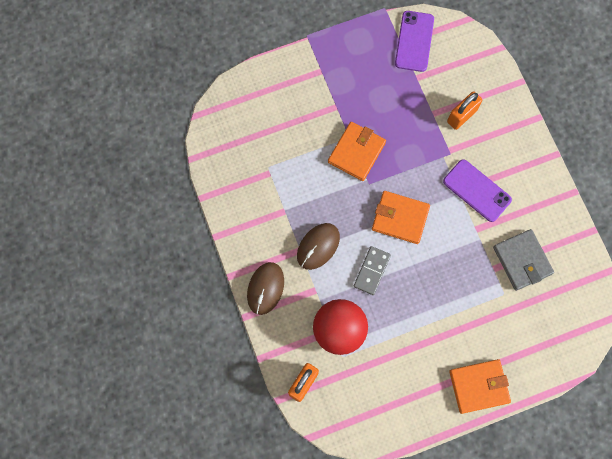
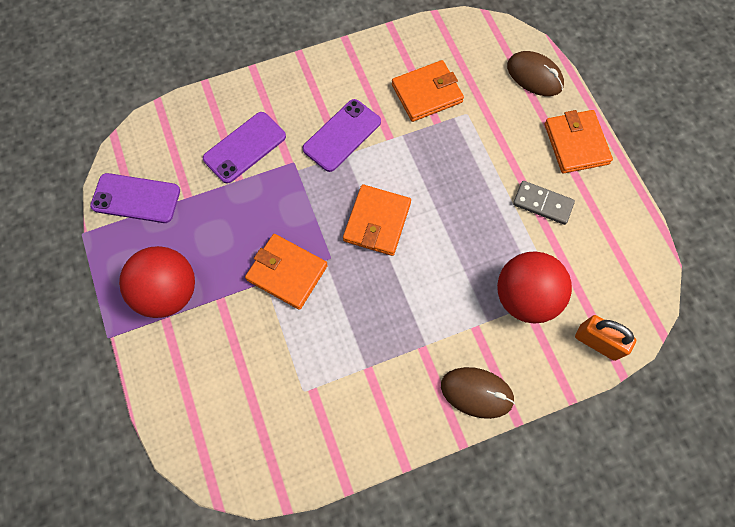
camera: 90 degrees left, 5 degrees down
brown mouse [297,223,340,270] -> brown mouse moved to [507,51,564,96]
grey domino [354,246,391,295] -> grey domino moved to [513,181,575,225]
orange padlock [447,92,482,130] -> purple phone [203,112,286,184]
grey wallet [493,229,554,291] -> orange wallet [392,60,464,122]
none -> red ball [119,246,195,318]

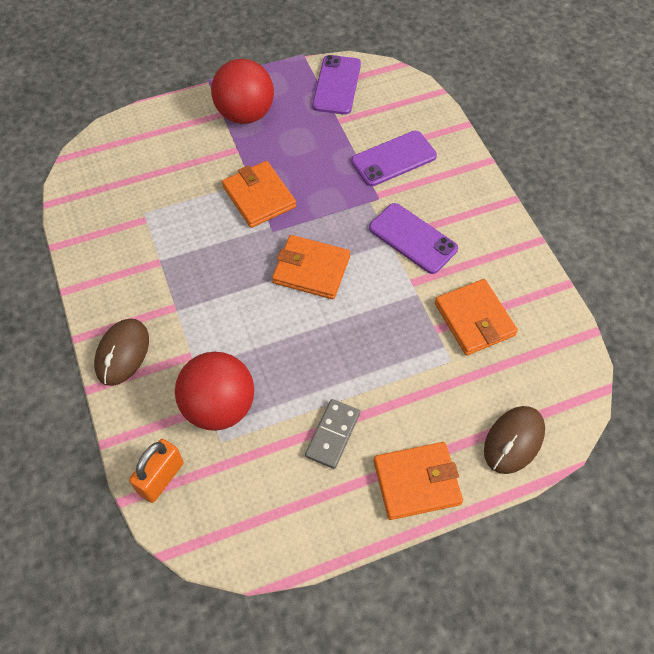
camera: 90 degrees right, 10 degrees down
purple phone [203,112,286,184] -> purple phone turned 75 degrees counterclockwise [351,131,437,186]
orange wallet [245,234,328,310] -> orange wallet turned 60 degrees counterclockwise [222,161,296,228]

